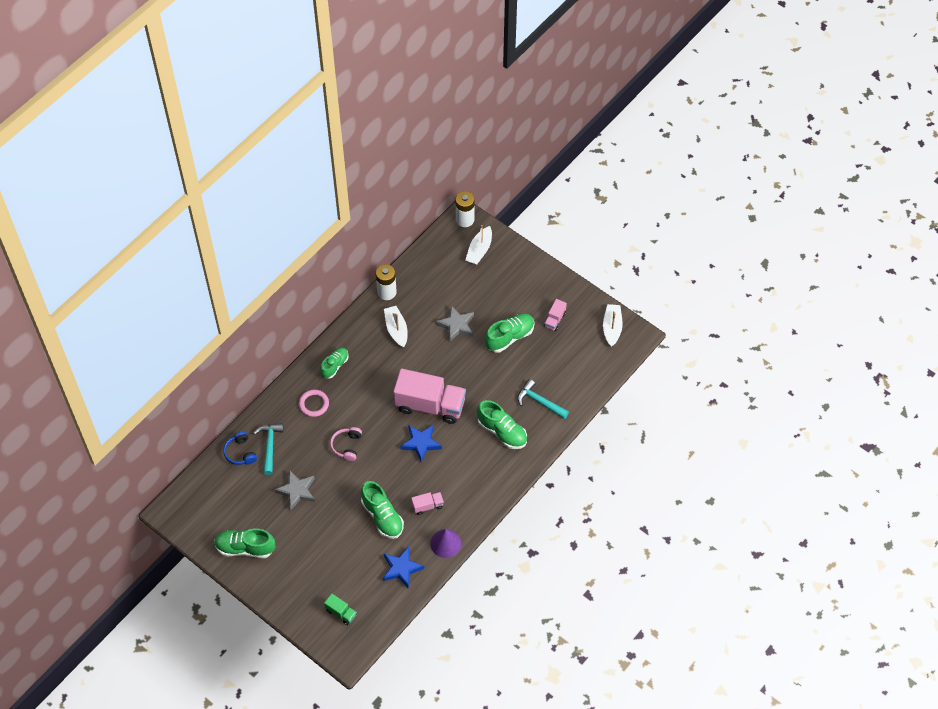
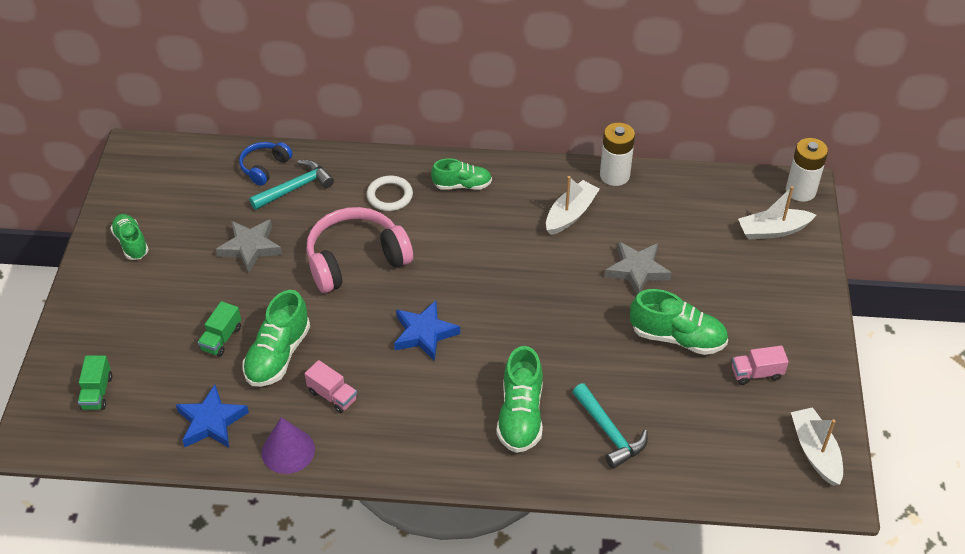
camera: 55 degrees right, 10 degrees down
green shoe [214,529,275,558] -> green shoe [110,214,149,260], size x0.66
pink ring [299,390,329,417] -> white ring [366,175,413,211]
pink headphones [330,427,362,461] -> pink headphones [306,207,413,293], size x1.89
pink truck [393,369,466,424] -> none
turquoise hammer [518,379,569,419] -> turquoise hammer turned 150 degrees clockwise [572,383,648,469]
white boat [603,304,623,347] -> white boat turned 75 degrees counterclockwise [791,407,843,486]
none -> green truck [198,301,241,357]

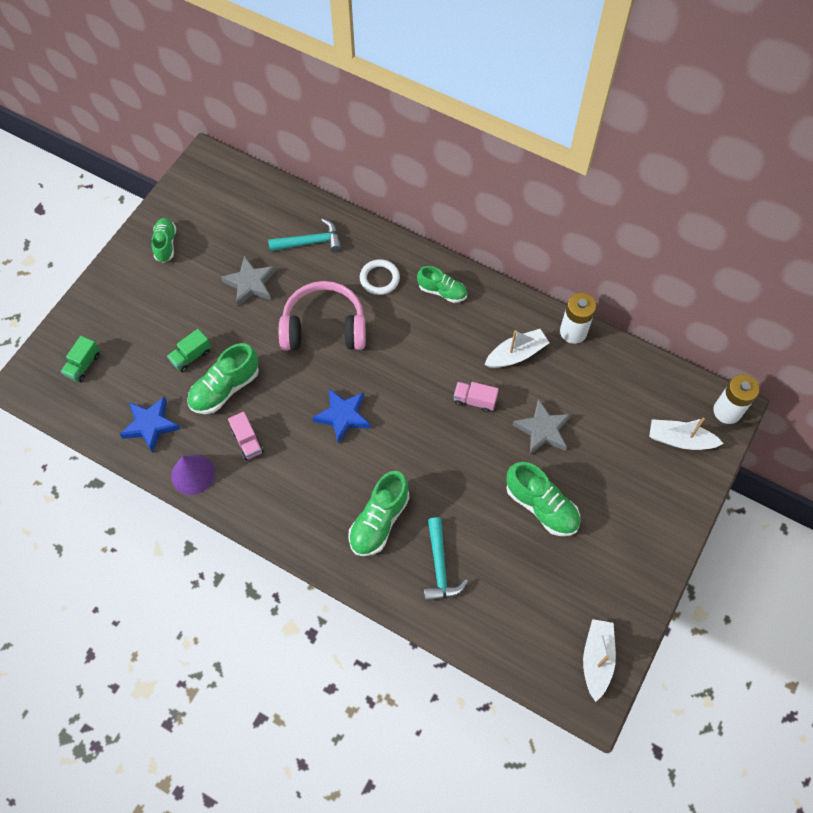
camera: 25 degrees right, 15 degrees up
blue headphones [239,142,292,186] -> none
pink truck [732,346,789,385] -> pink truck moved to [453,382,499,413]

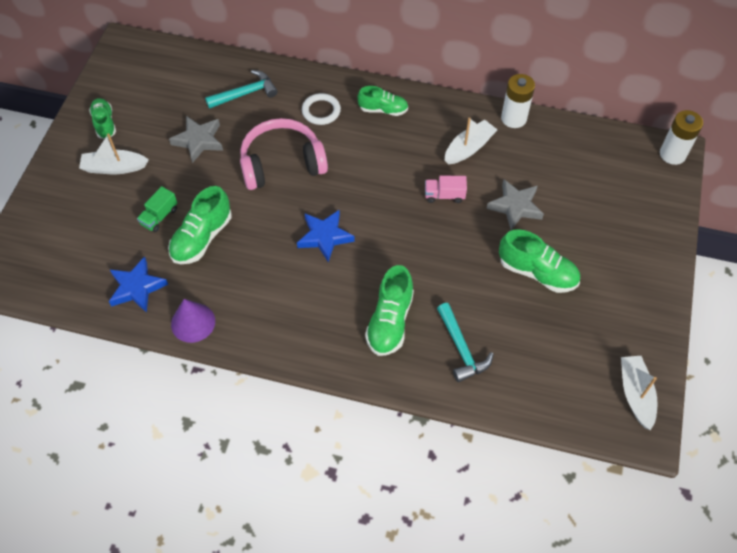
camera: 15 degrees left, 5 degrees down
green truck [61,336,100,382] -> none
pink truck [228,412,264,460] -> none
white boat [649,418,724,450] -> white boat moved to [79,133,149,174]

